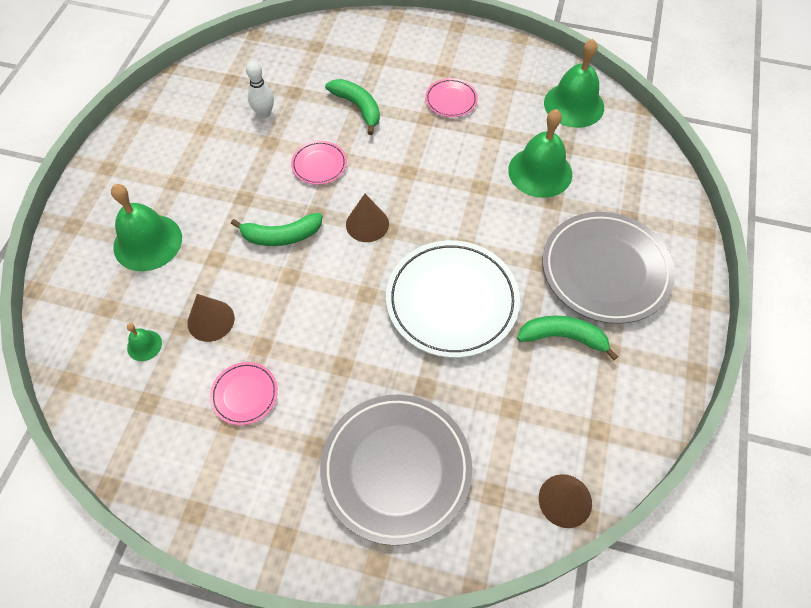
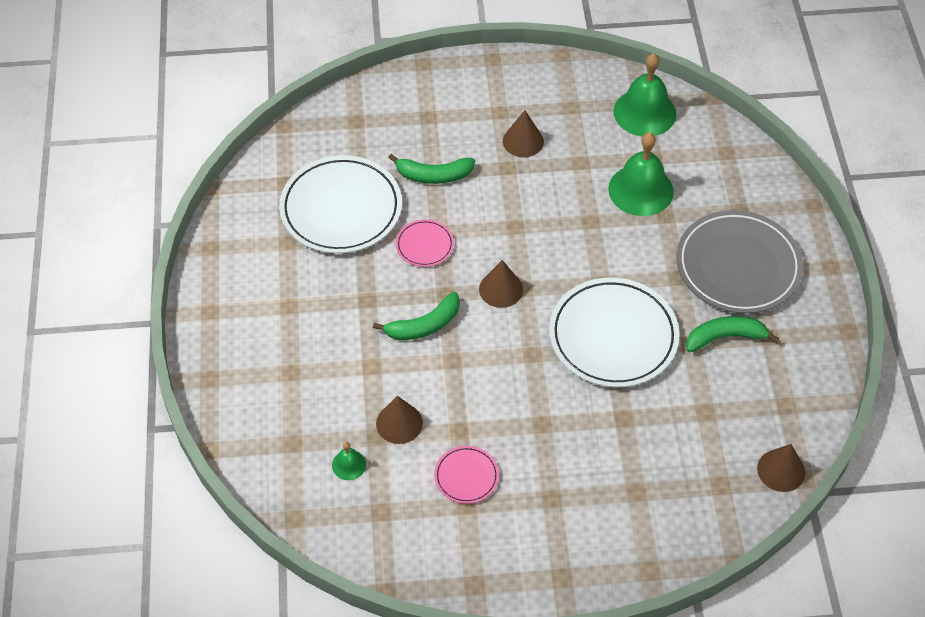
camera: 20 degrees left, 5 degrees down
green bell [111,184,182,271] -> none
white bowling pin [246,61,274,118] -> white plate [279,155,402,254]
grey plate [320,394,472,545] -> none
green banana [325,79,380,135] -> green banana turned 150 degrees clockwise [388,154,475,184]
pink plate [425,78,478,117] -> brown cone [503,110,544,157]

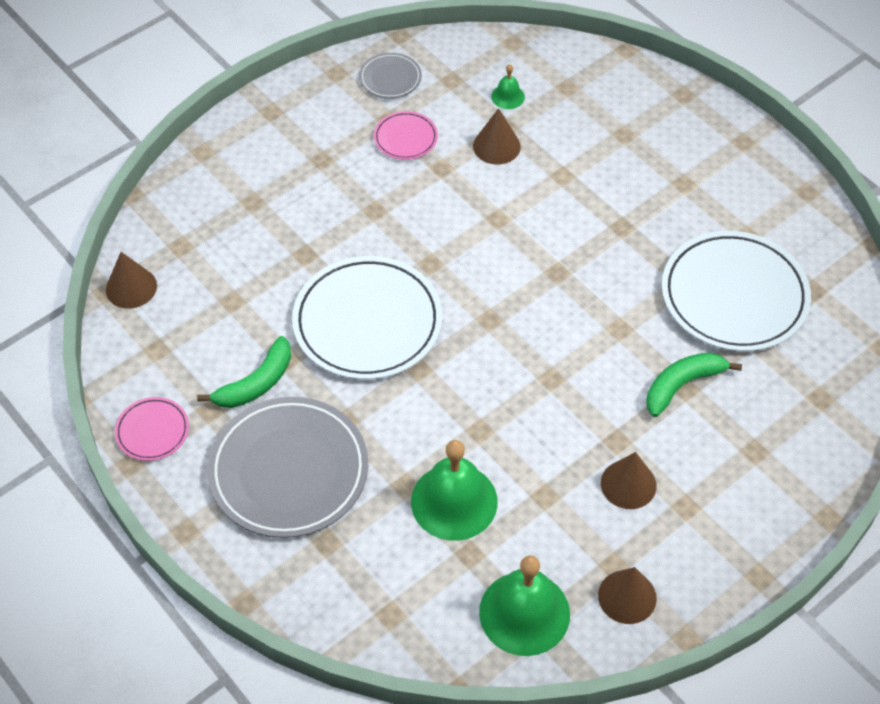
camera: 145 degrees right, 0 degrees up
green banana [373,292,460,340] -> none
pink plate [396,219,454,267] -> pink plate moved to [115,397,189,461]
brown cone [479,260,523,308] -> brown cone moved to [598,567,657,624]
none -> grey plate [359,53,422,99]

